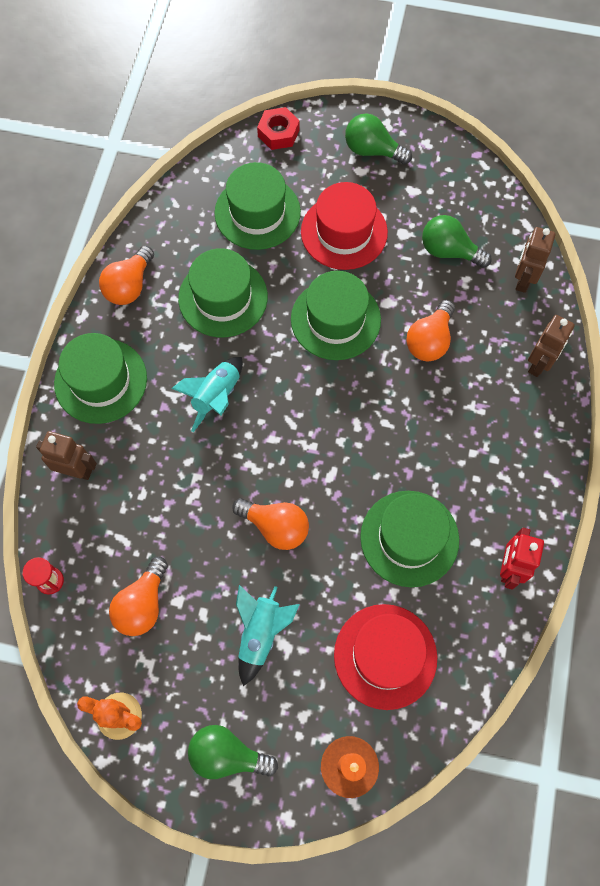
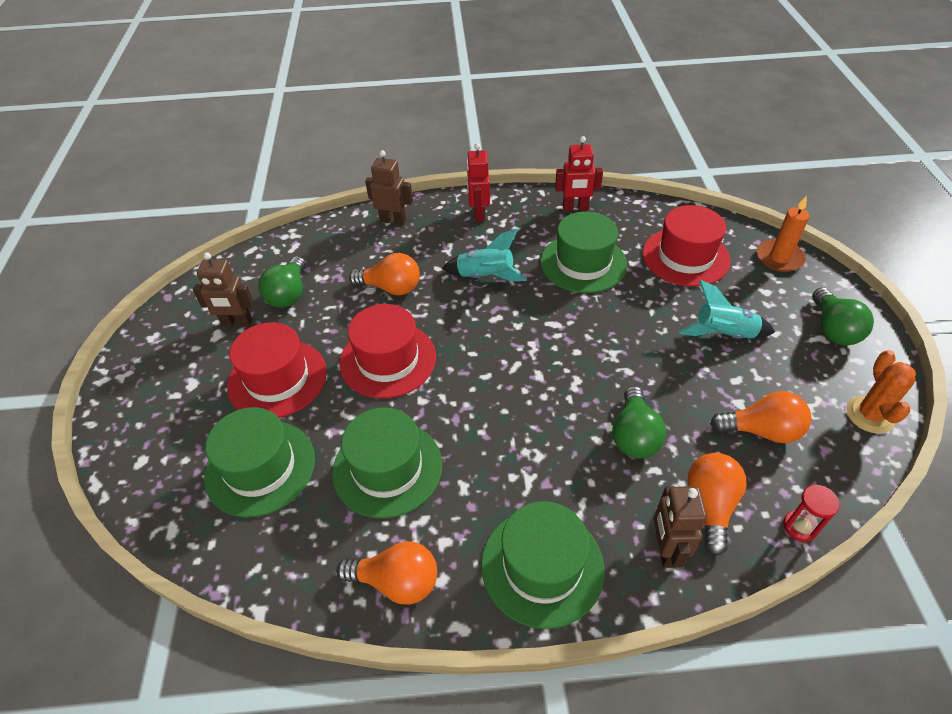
camera: 105 degrees left, 20 degrees down
turquoise rocket [171,357,243,432] -> turquoise rocket moved to [442,229,527,281]
orange light bulb [232,498,309,550] -> orange light bulb moved to [688,453,747,556]
red nut [257,107,300,150] -> none
green hat [291,271,381,360] -> red hat [339,304,436,398]
green light bulb [345,113,412,165] -> green light bulb moved to [612,386,666,458]
brown robot [515,227,555,293] -> brown robot moved to [193,252,254,327]
none -> red robot [466,143,490,222]

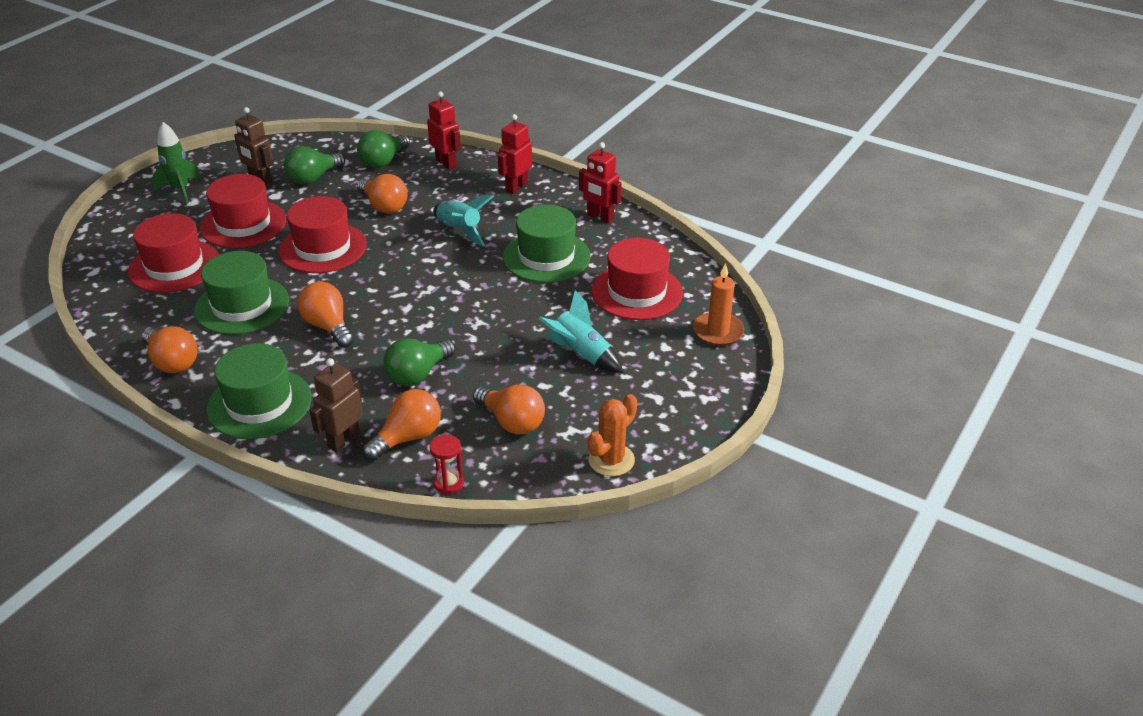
camera: 35 degrees right, 10 degrees down
green hat [204,407,315,517] -> red hat [128,213,219,293]
brown robot [365,150,413,225] -> red robot [427,91,461,170]
green light bulb [812,287,874,345] -> green light bulb moved to [357,130,410,168]
none -> green rocket [152,122,201,204]
none -> orange light bulb [297,281,354,348]

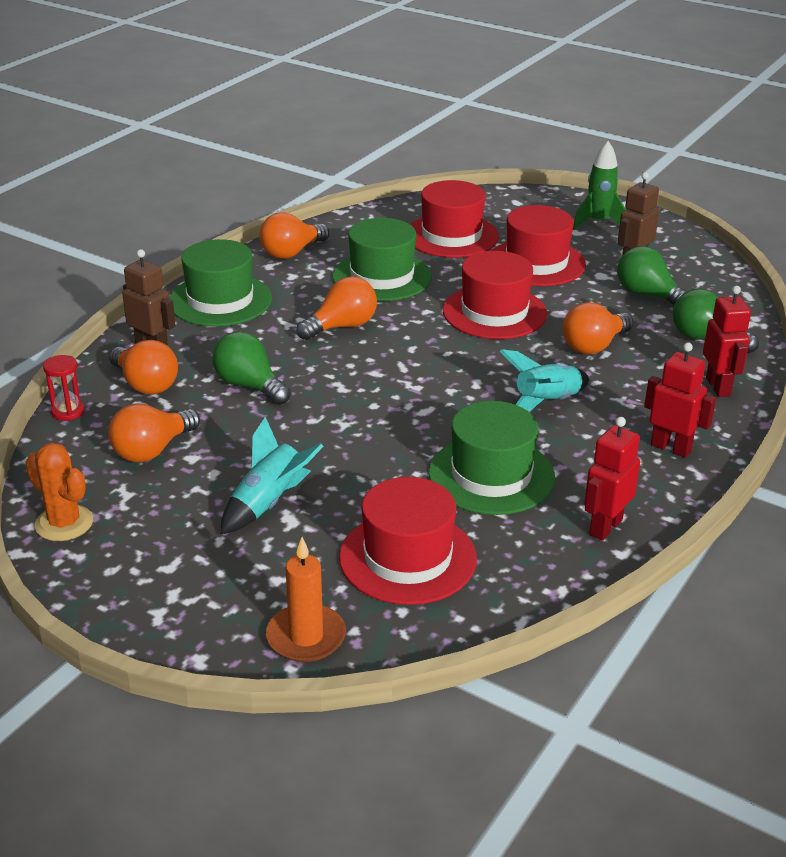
camera: 90 degrees right, 5 degrees down
red robot [427,91,461,170] -> red robot turned 60 degrees counterclockwise [703,286,751,397]

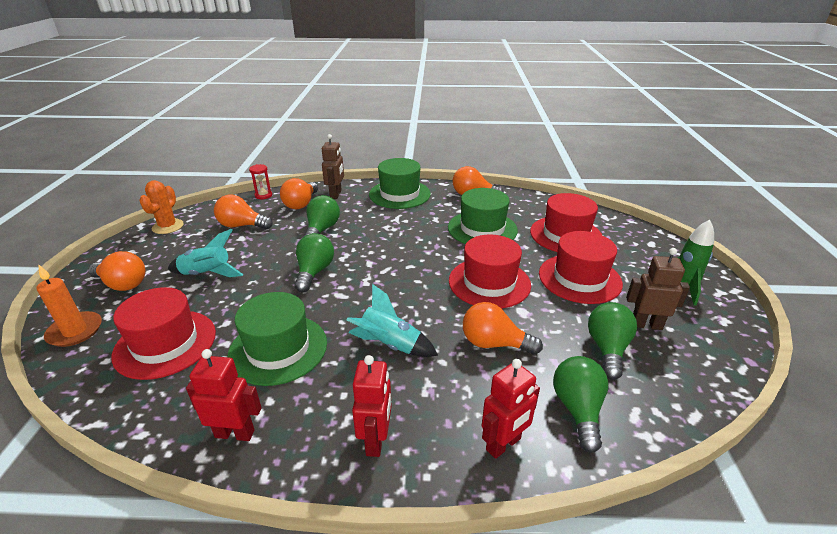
camera: 60 degrees right, 0 degrees up
orange light bulb [297,276,377,340] -> orange light bulb moved to [88,251,145,291]
none -> green light bulb [294,233,334,292]

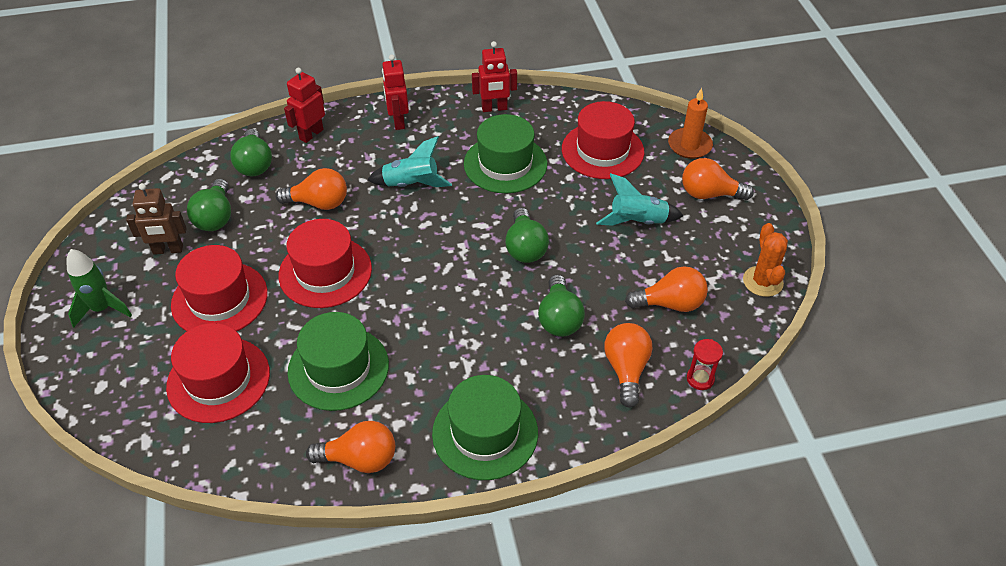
camera: 165 degrees right, 15 degrees up
brown robot [322,134,344,199] -> none

